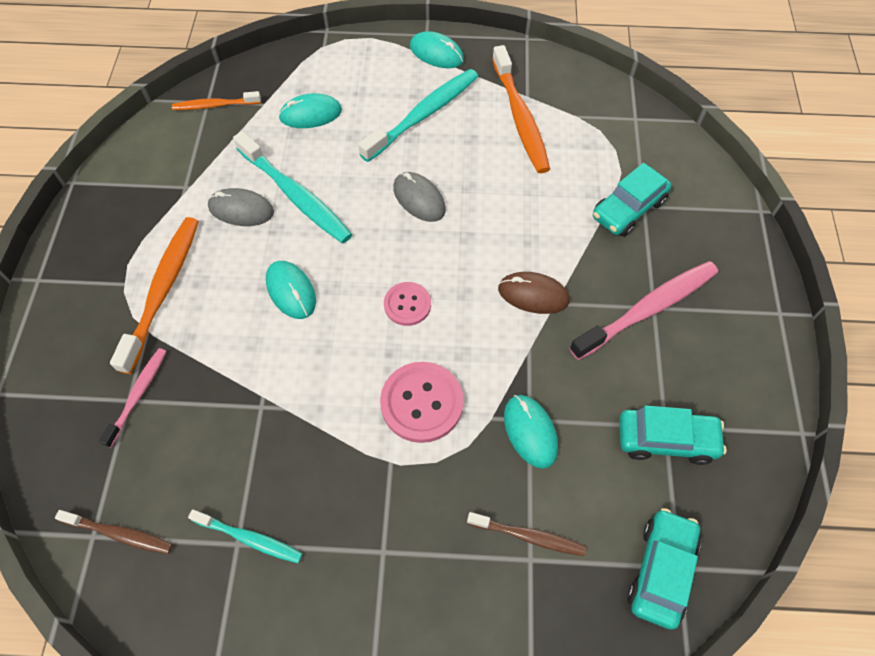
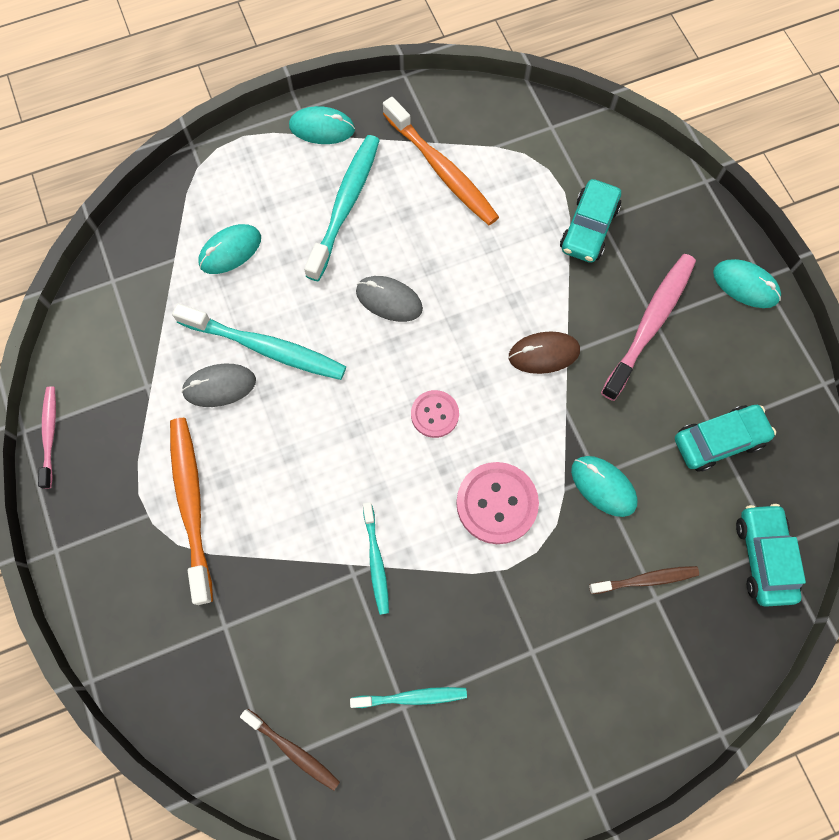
camera: 25 degrees left, 10 degrees up
brown toothbrush [55,510,172,554] -> brown toothbrush turned 45 degrees clockwise [240,709,340,791]
pink toothbrush [99,348,167,448] -> pink toothbrush moved to [38,386,56,489]
orange toothbrush [172,91,261,110] -> none
turquoise mouse [266,261,316,319] -> turquoise mouse moved to [713,259,781,308]
none -> turquoise toothbrush [363,502,389,615]

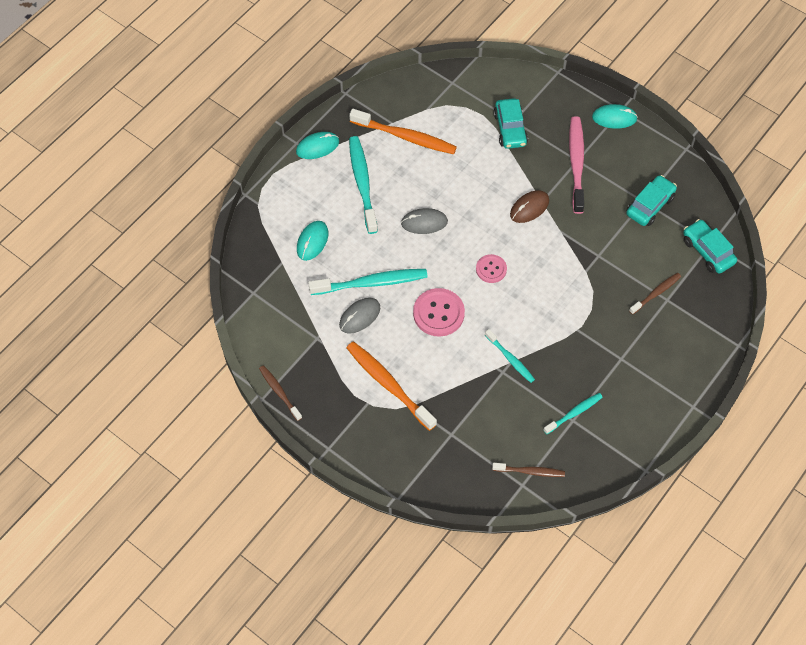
camera: 30 degrees left, 10 degrees down
pink toothbrush [38,386,56,489] -> brown toothbrush [259,365,302,421]
pink button [456,462,539,544] -> pink button moved to [413,288,465,337]
turquoise mouse [571,456,638,517] -> none

